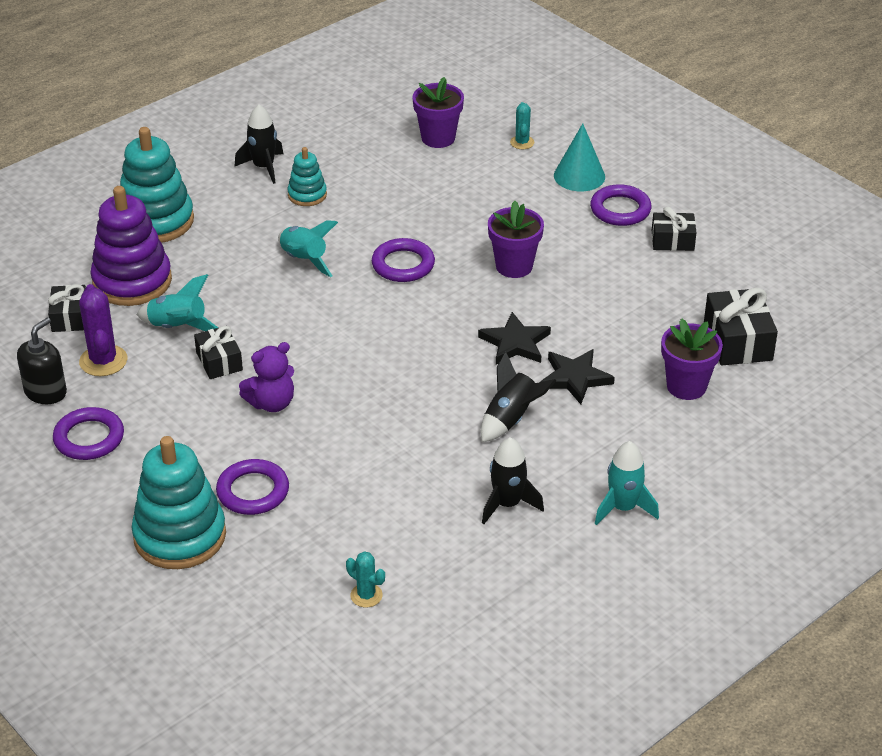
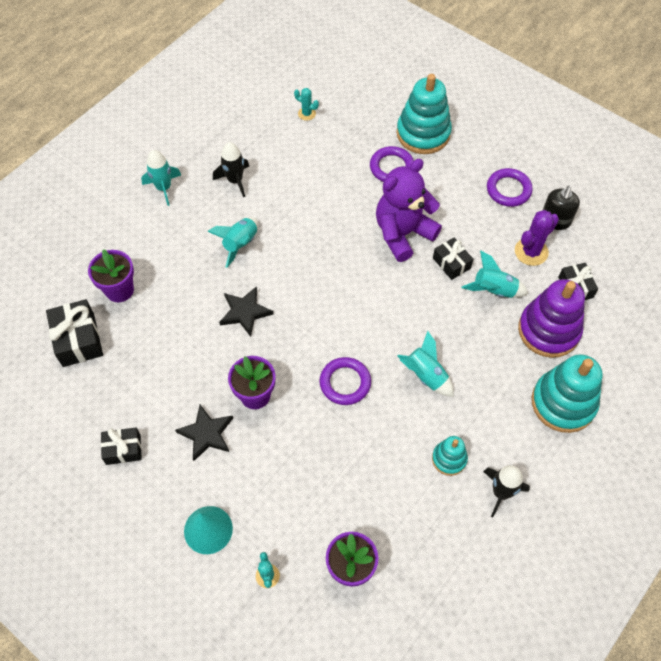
camera: 170 degrees right, 20 degrees up
purple cactus [79,284,127,376] -> purple cactus turned 75 degrees clockwise [515,210,559,266]
purple teddy bear [239,342,294,412] -> purple teddy bear [376,159,442,262], size x1.70
black rocket [481,352,556,442] -> turquoise rocket [207,217,259,268]
black star [540,349,615,404] -> black star moved to [175,405,233,461]
purple ring [590,184,651,226] -> none

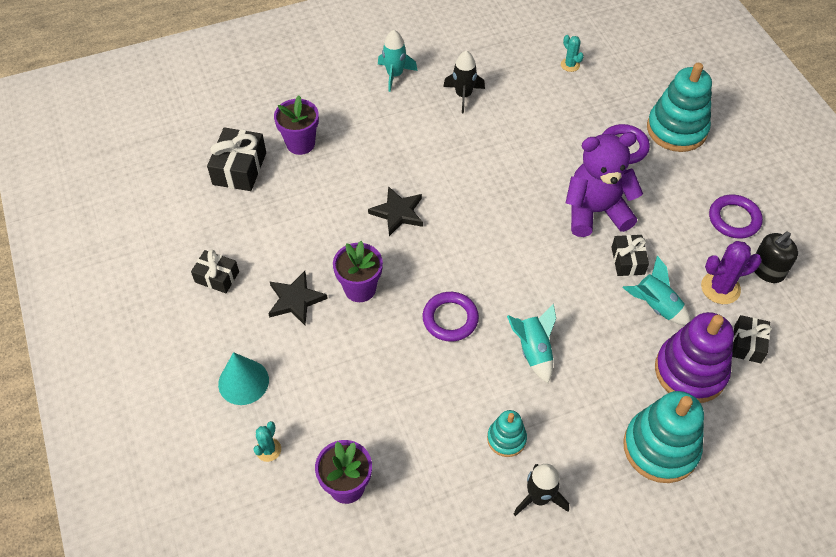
camera: 30 degrees right, 5 degrees down
turquoise rocket [207,217,259,268] -> none

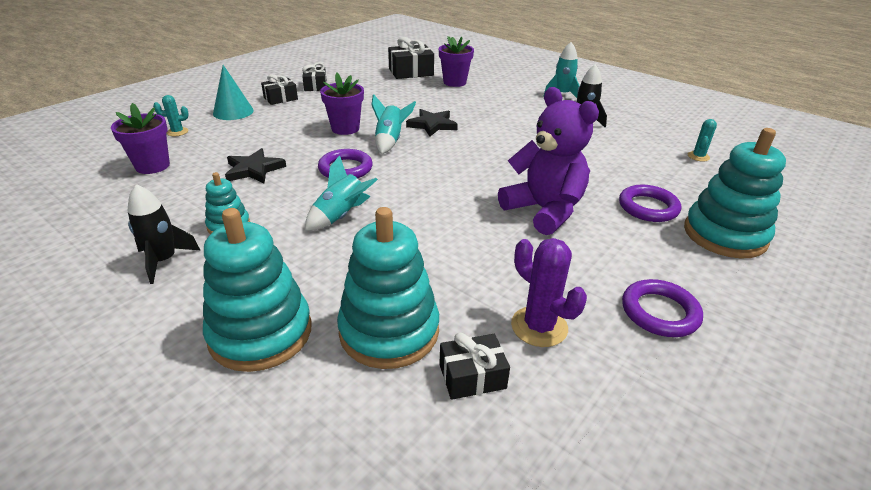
camera: 60 degrees right, 20 degrees down
black star [268,271,328,325] -> black star moved to [225,148,286,183]
black gift [611,235,649,276] -> black gift moved to [261,74,298,105]
turquoise rocket [622,256,691,325] -> turquoise rocket moved to [371,94,416,154]
purple stacking toy [655,312,734,403] -> turquoise stacking toy [337,207,439,369]
black soap dispenser [755,232,798,283] -> none

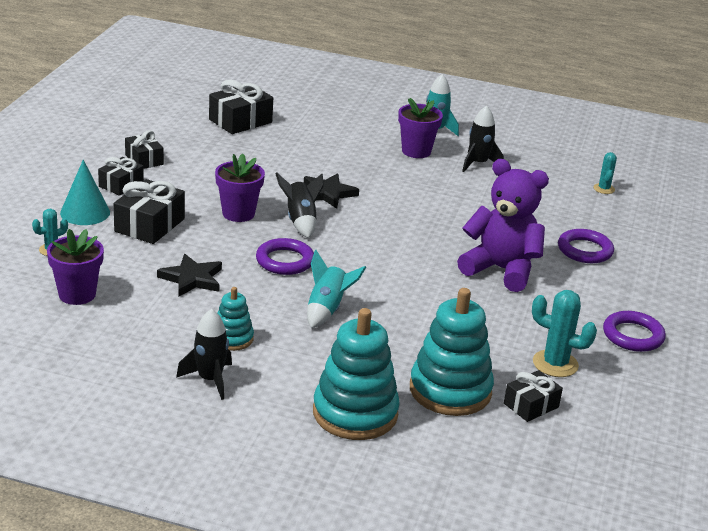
camera: 25 degrees left, 5 degrees down
turquoise rocket [371,94,416,154] -> black rocket [275,172,324,238]
purple flower pot [439,36,474,87] -> purple flower pot moved to [398,98,443,158]
purple cactus [511,238,587,347] -> turquoise cactus [532,290,597,377]
turquoise stacking toy [684,128,786,259] -> none
none -> black gift [114,179,185,244]

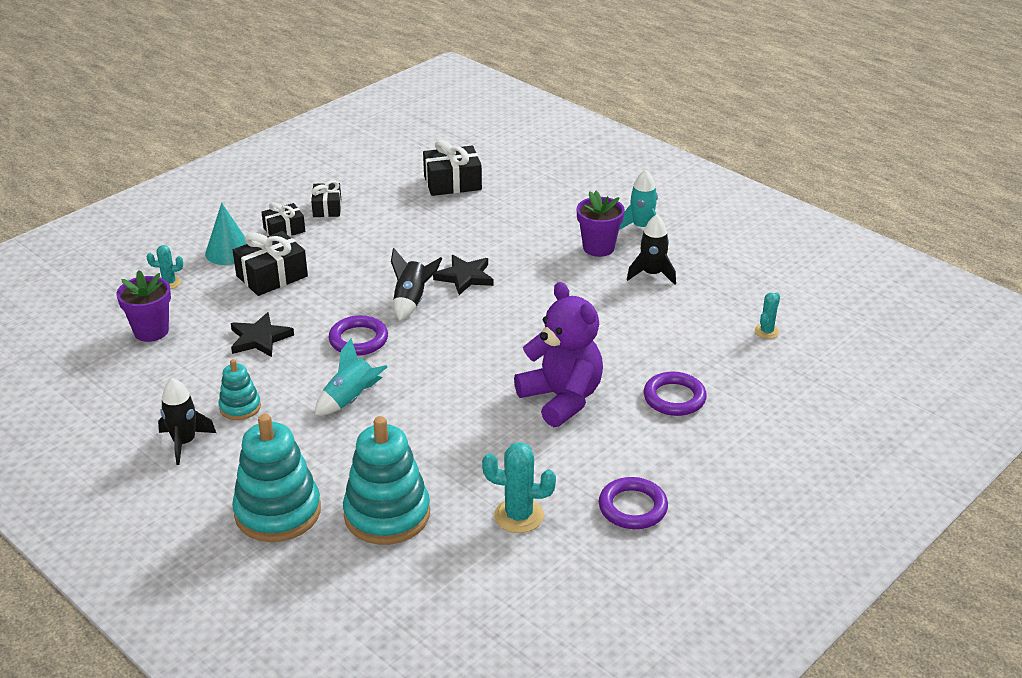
camera: 30 degrees right, 5 degrees up
purple flower pot [215,154,265,222] -> none
black gift [504,370,563,422] -> none
turquoise cactus [532,290,597,377] -> turquoise cactus turned 45 degrees counterclockwise [482,442,556,533]

